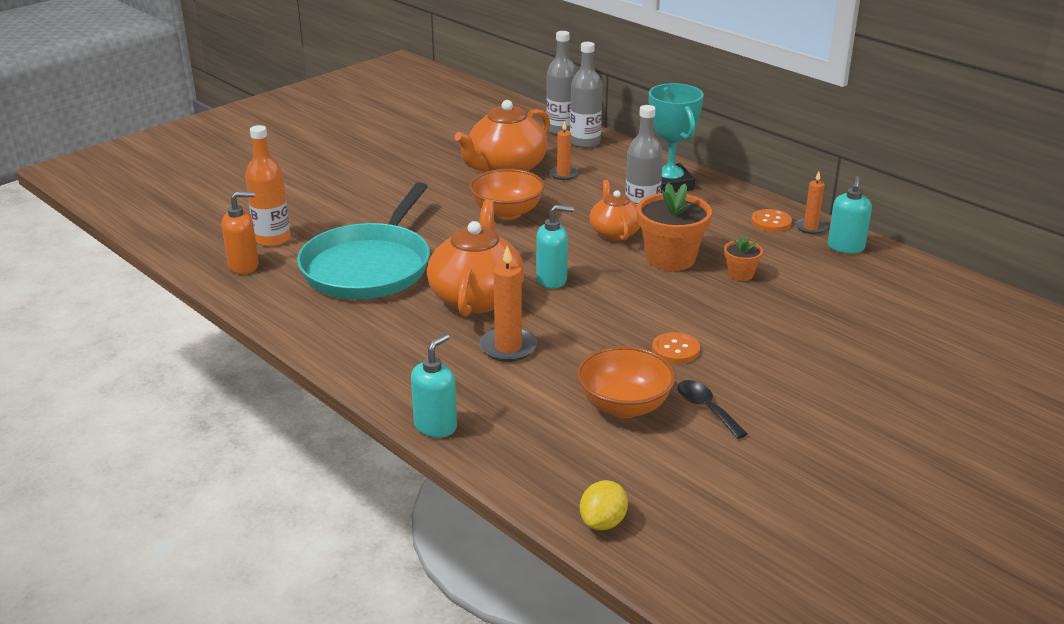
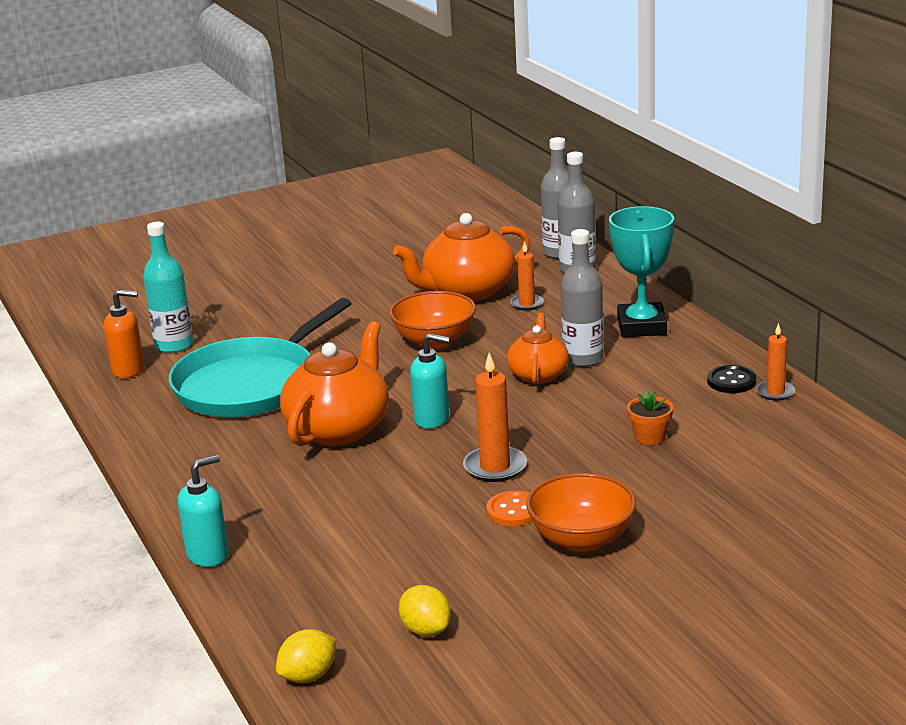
camera: 20 degrees right, 5 degrees down
orange bottle [245,125,290,246] -> turquoise bottle [143,222,193,353]
orange candle [479,246,537,362] -> orange candle moved to [463,352,527,482]
orange bowl [577,346,676,418] -> orange bowl moved to [526,473,636,552]
orange flower pot [637,183,712,271] -> none
black spoon [678,380,748,439] -> none
orange button [751,209,792,232] -> black button [707,365,756,393]
turquoise soap dispenser [828,176,872,254] -> none
none -> yellow lemon [399,585,451,637]

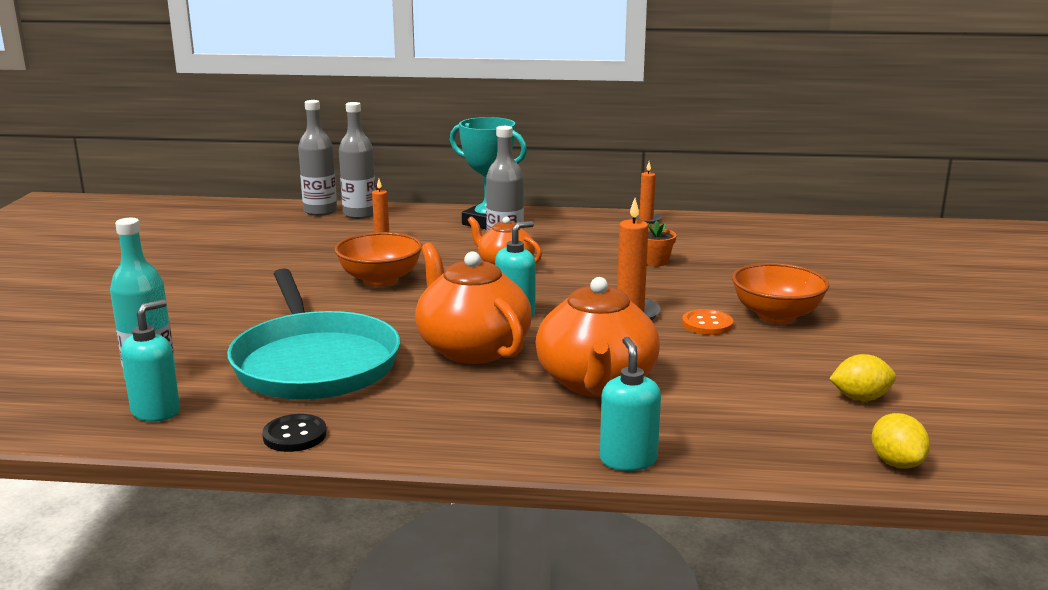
camera: 60 degrees left, 5 degrees down
orange soap dispenser [104,290,144,378] -> turquoise soap dispenser [121,299,180,422]
orange teapot [393,213,530,301] -> orange teapot moved to [535,277,660,397]
black button [707,365,756,393] -> black button moved to [262,414,327,452]

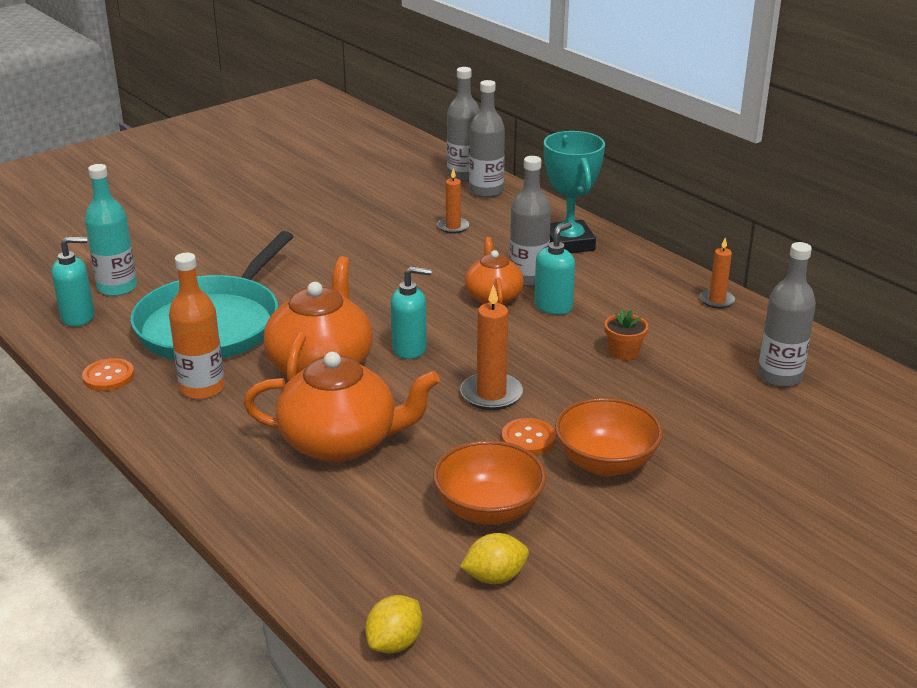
camera: 45 degrees right, 10 degrees up
black button [262,414,327,452] -> orange button [82,358,134,391]
orange bowl [334,232,422,286] -> orange bowl moved to [433,440,546,525]
orange teapot [535,277,660,397] -> orange teapot turned 135 degrees counterclockwise [244,352,440,462]
turquoise soap dispenser [600,337,661,471] -> turquoise soap dispenser moved to [534,222,575,315]
yellow lemon [829,354,896,401] -> yellow lemon turned 60 degrees counterclockwise [460,533,529,584]
none -> orange bottle [169,253,225,399]
none -> grey bottle [758,242,816,387]

